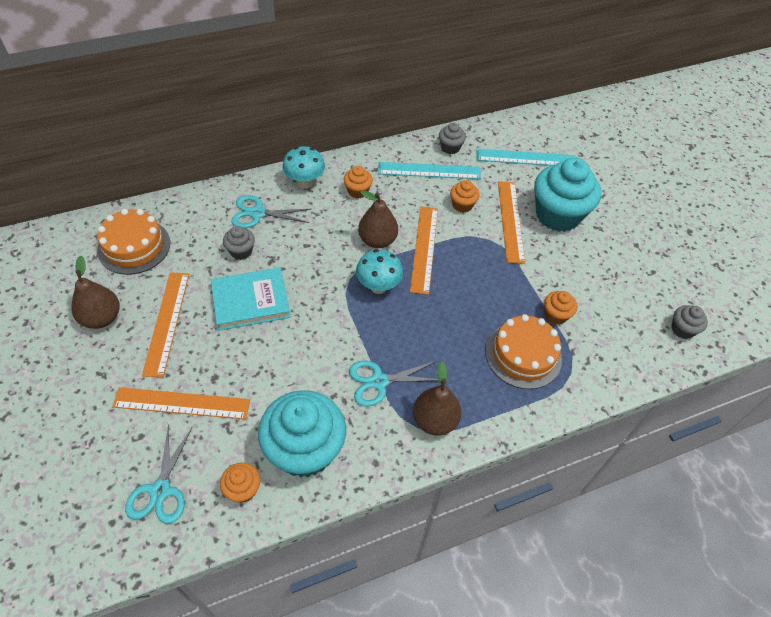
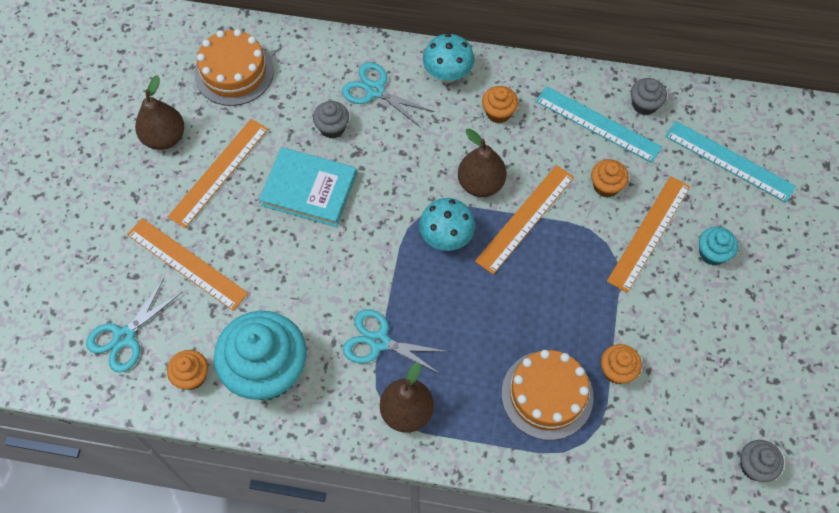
camera: 35 degrees right, 10 degrees up
turquoise cupcake [534,158,601,232] -> turquoise cupcake [699,227,738,266], size x0.45

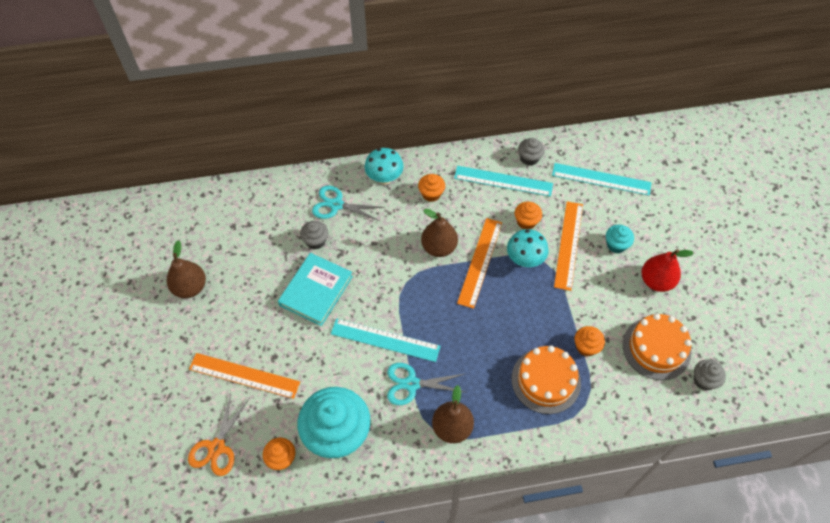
camera: 20 degrees left, 5 degrees down
turquoise scissors [86,279,182,373] -> orange scissors [188,394,249,476]
orange ruler [168,119,268,228] -> none
orange cake [194,29,274,106] -> orange cake moved to [623,313,692,380]
turquoise book [259,147,357,227] -> turquoise book turned 60 degrees counterclockwise [278,253,353,326]
turquoise mushroom [419,198,475,251] -> turquoise mushroom moved to [507,229,549,267]
none -> turquoise ruler [331,318,441,362]
none -> red pear [642,249,694,292]

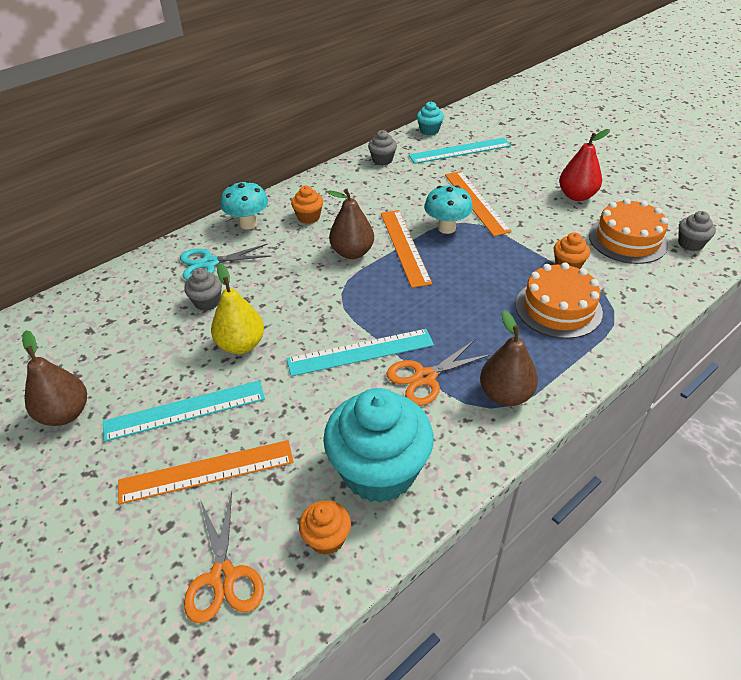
camera: 30 degrees left, 15 degrees down
turquoise book [278,253,353,326] -> yellow pear [211,264,264,354]
turquoise scissors [387,363,467,405] -> orange scissors [386,340,492,406]
turquoise ruler [454,166,553,197] -> turquoise ruler moved to [103,381,265,442]
orange cupcake [515,201,542,229] -> none
turquoise cupcake [606,225,634,253] -> turquoise cupcake moved to [417,101,444,135]

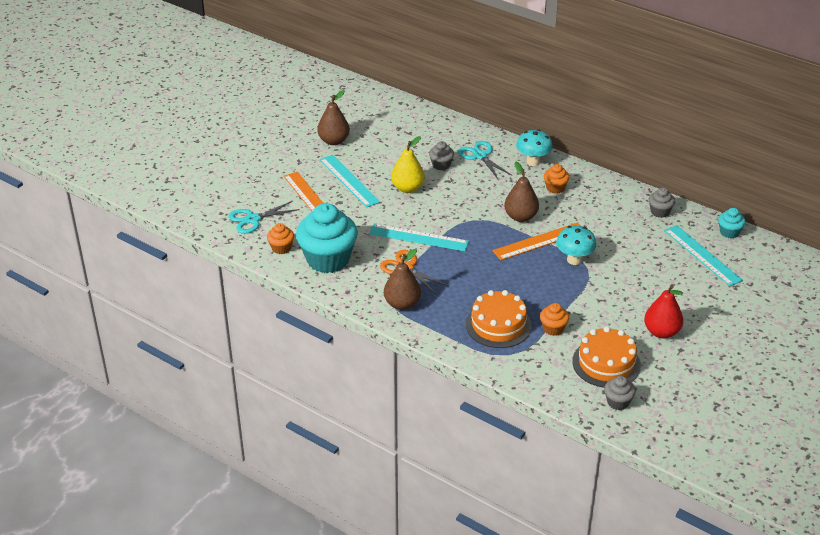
camera: 75 degrees right, 5 degrees down
orange scissors [184,492,264,623] -> turquoise scissors [228,201,300,234]
turquoise ruler [286,329,434,376] -> turquoise ruler turned 45 degrees counterclockwise [369,224,469,251]
orange ruler [445,171,512,236] -> none

